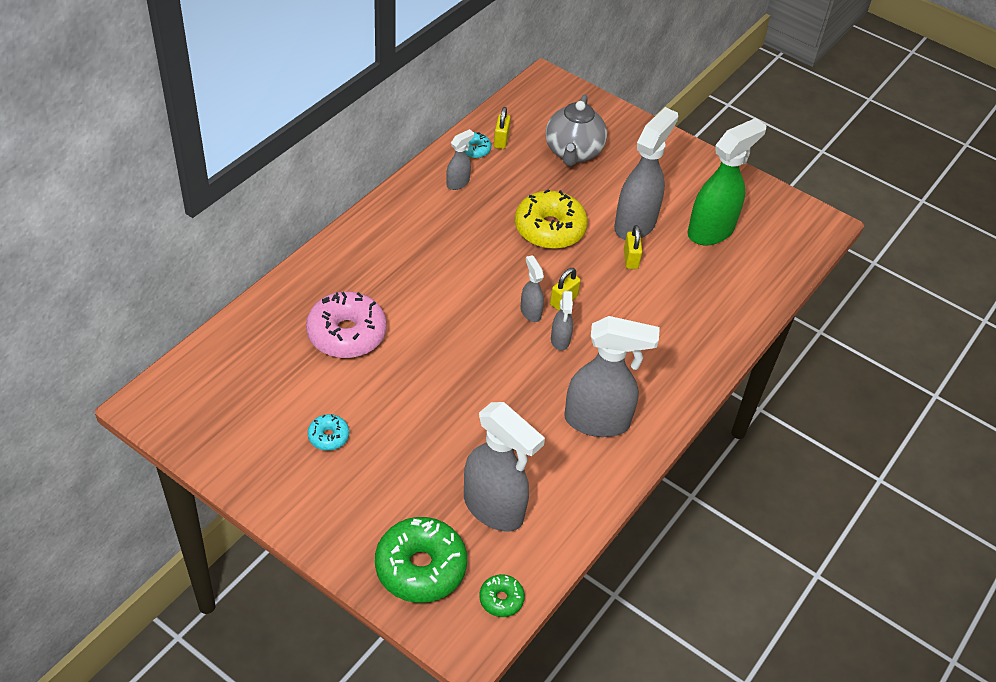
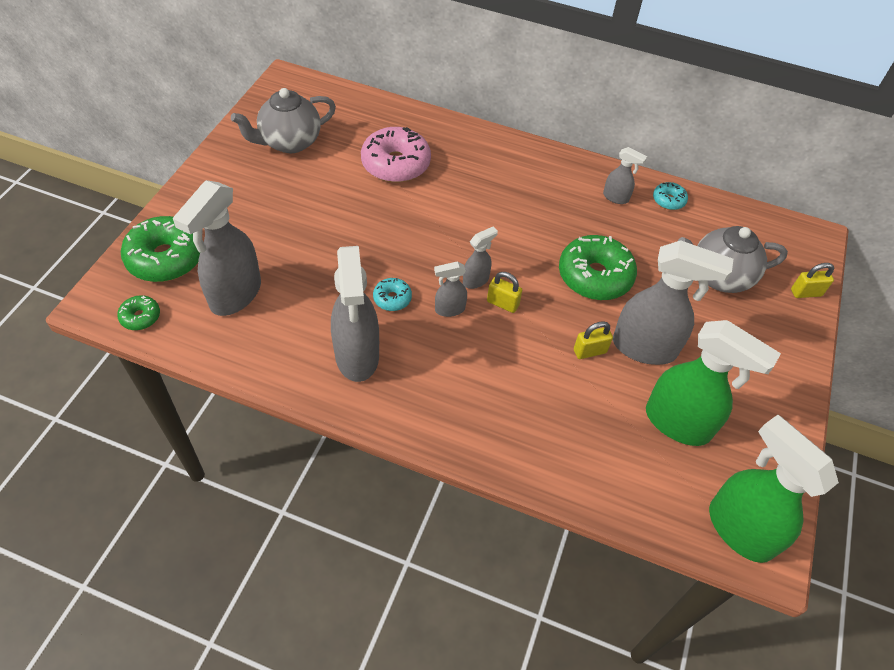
camera: 75 degrees right, 5 degrees up
turquoise donut [307,414,349,451] -> turquoise donut moved to [373,278,412,311]
yellow padlock [494,107,511,149] -> yellow padlock moved to [791,263,834,298]
yellow donut [515,189,588,249] -> green donut [559,235,637,300]
none -> grey teapot [231,88,336,153]
none -> green spray bottle [709,415,839,563]

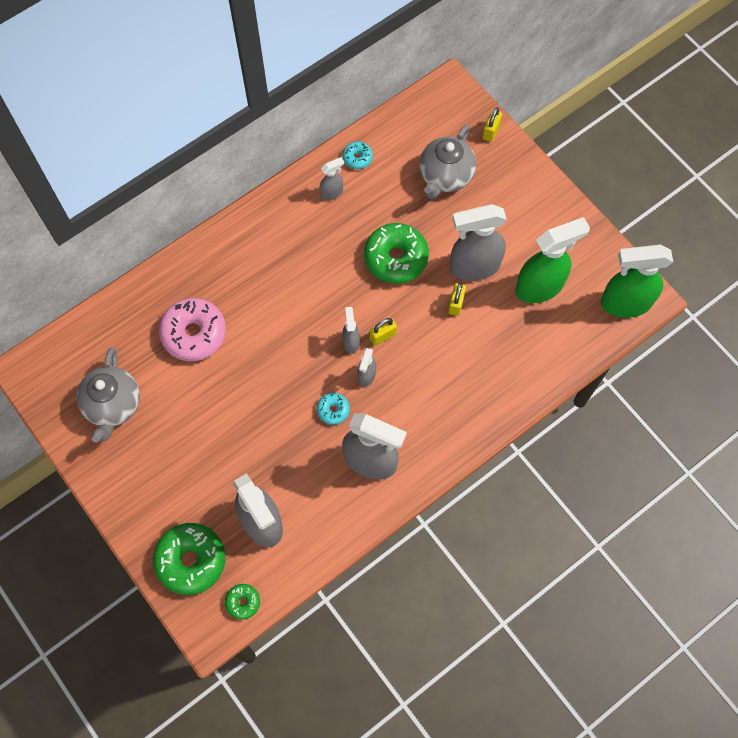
camera: 55 degrees left, 15 degrees up
grey spray bottle [613,240,733,365] -> grey spray bottle turned 150 degrees counterclockwise [450,204,507,281]

